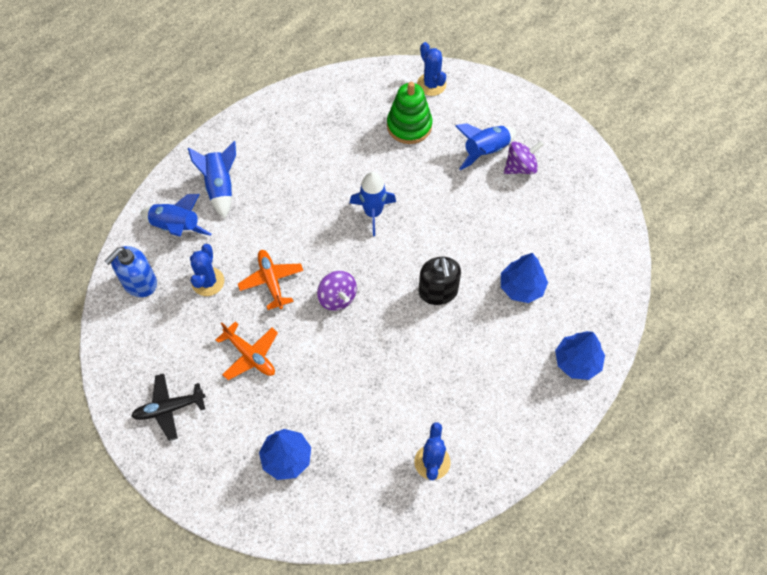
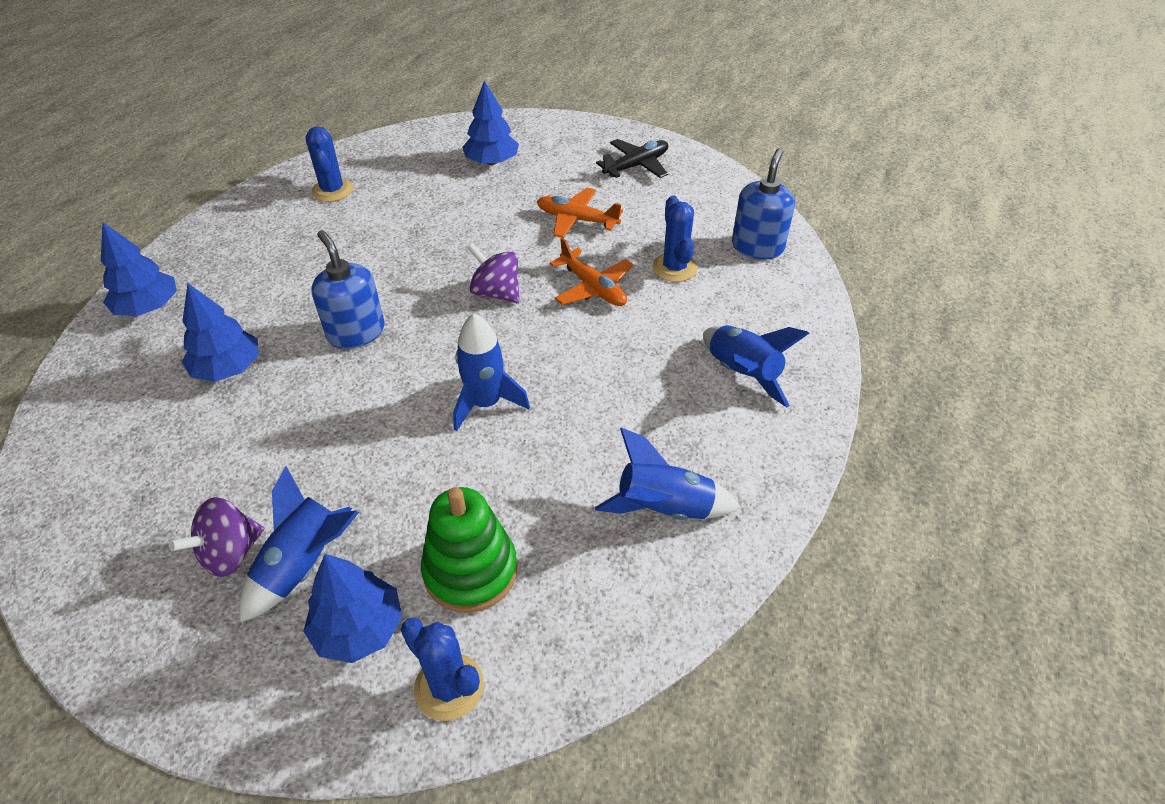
camera: 160 degrees right, 15 degrees down
blue rocket [140,194,211,237] -> blue rocket moved to [595,428,740,520]
black soap dispenser [419,256,461,305] -> blue soap dispenser [311,230,384,349]
none -> blue tree [303,554,402,663]

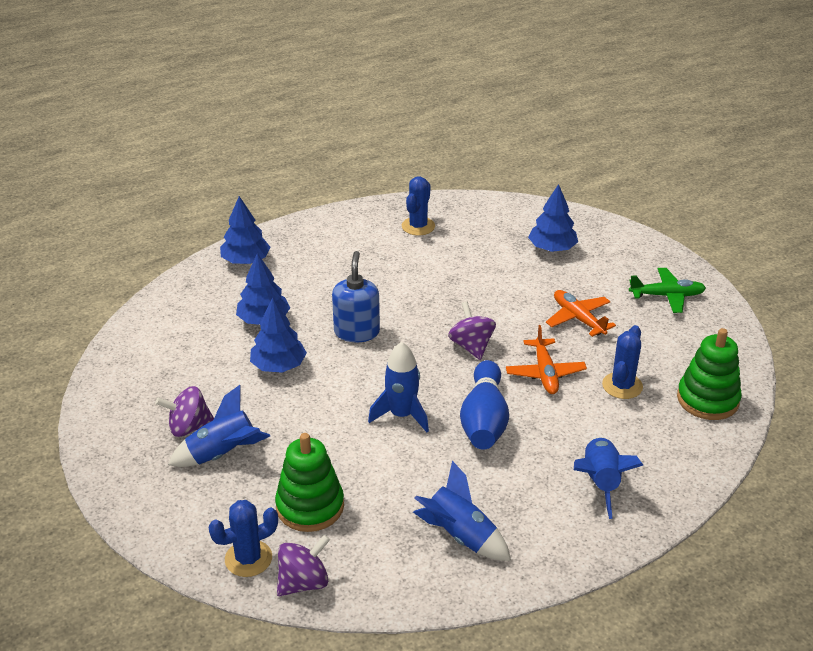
camera: 35 degrees right, 10 degrees down
blue tree [303,554,402,663] -> blue tree moved to [250,298,307,373]
blue cactus [401,617,484,721] -> blue cactus turned 75 degrees clockwise [208,500,278,577]
black plane [596,139,668,178] -> green plane [629,268,706,313]
blue soap dispenser [732,148,795,259] -> green stacking toy [677,328,742,420]
none -> purple spinning top [277,535,330,596]
none -> blue bowling pin [460,360,509,450]

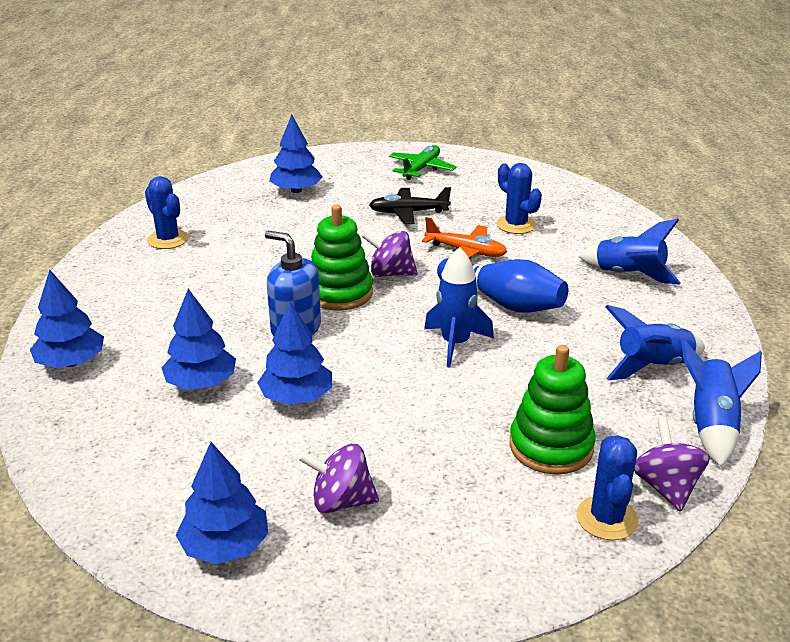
camera: 60 degrees left, 5 degrees down
purple spinning top [155,386,214,437] -> purple spinning top turned 75 degrees clockwise [298,444,379,513]
blue rocket [168,385,270,467] -> blue rocket moved to [681,339,762,467]
orange plane [546,290,616,337] -> black plane [369,187,451,224]
green stacking toy [677,328,742,420] -> green stacking toy moved to [311,205,373,310]
none -> blue tree [176,442,268,564]

